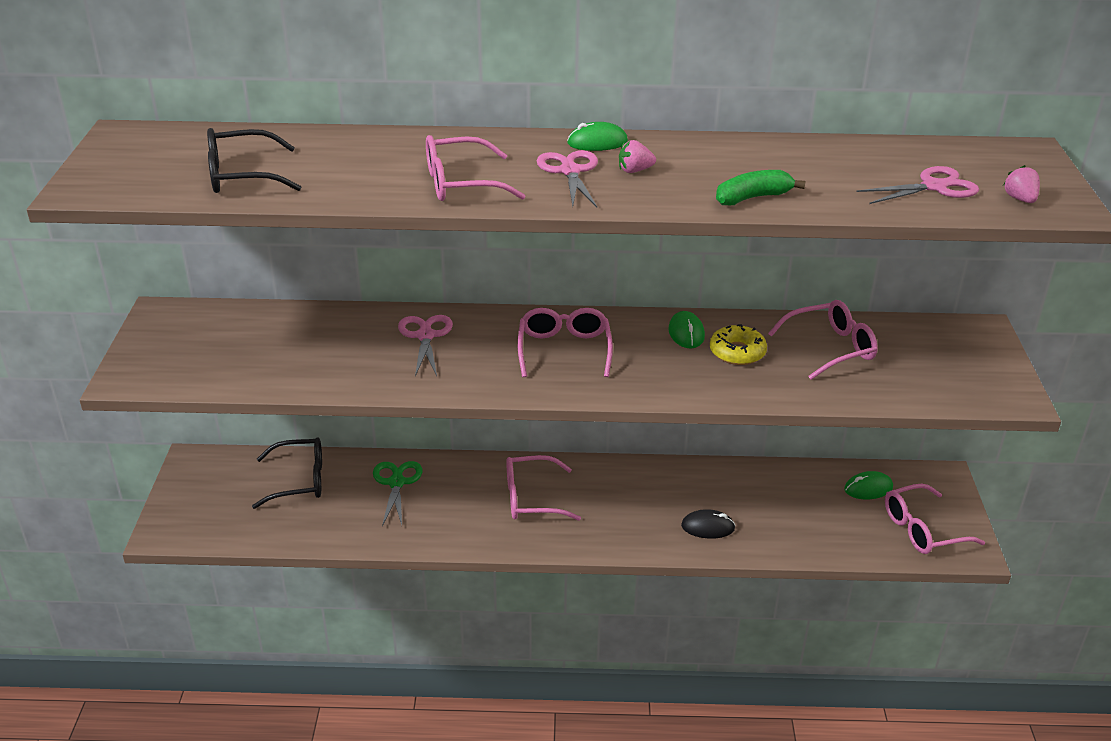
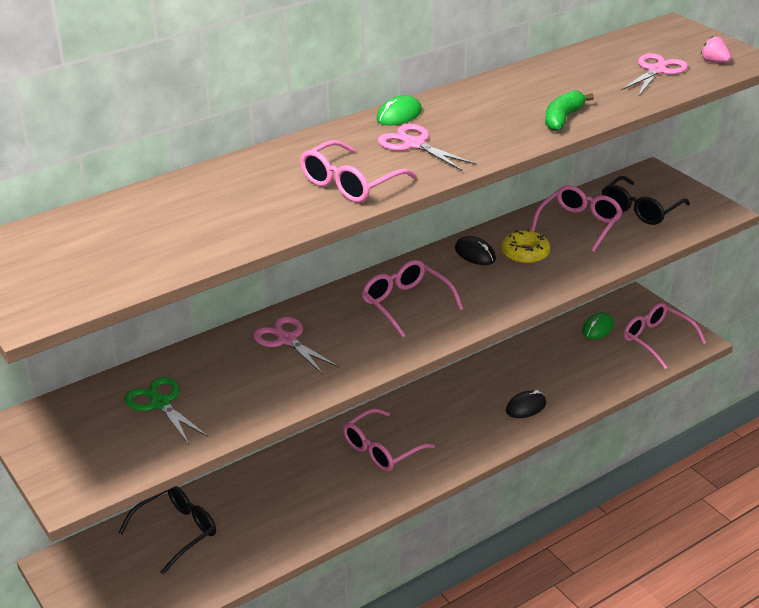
camera: 35 degrees left, 0 degrees up
black glasses [207,128,301,193] -> black glasses moved to [602,176,690,225]
green scissors [373,461,422,526] -> green scissors moved to [125,377,208,445]
pink strawberry [619,140,656,173] -> none
green mouse [668,311,705,348] -> black mouse [455,236,496,265]
pink glasses [885,484,985,554] -> pink glasses turned 105 degrees clockwise [624,303,706,369]

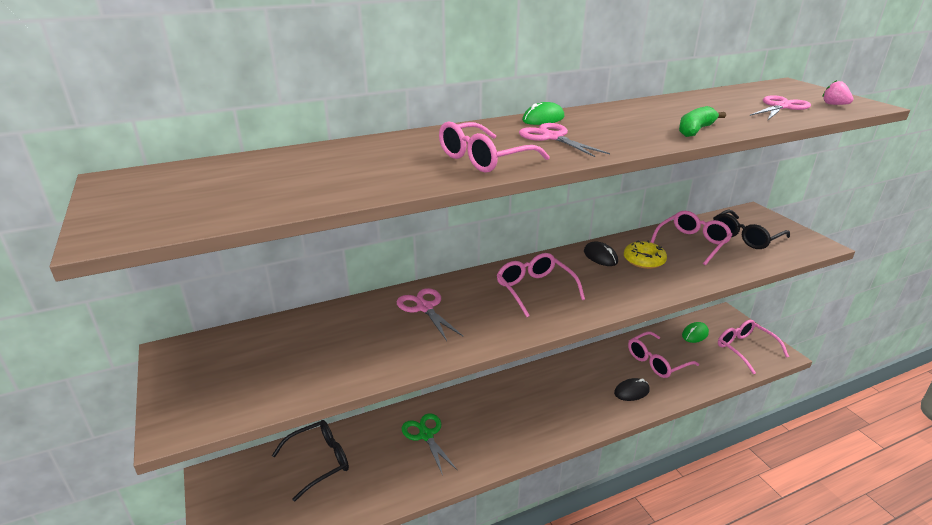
camera: 10 degrees right, 5 degrees down
green scissors [125,377,208,445] -> green scissors moved to [402,413,458,476]
pink glasses [343,408,435,471] -> pink glasses moved to [628,331,699,378]

